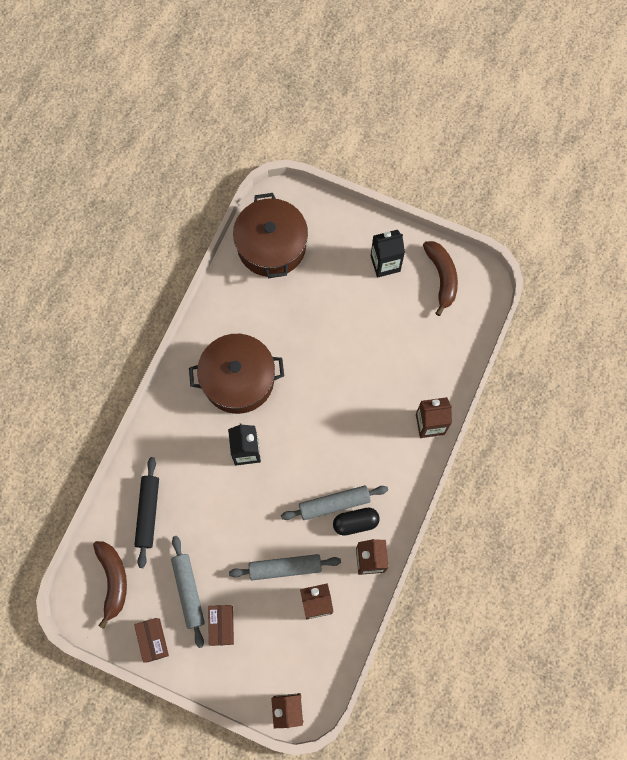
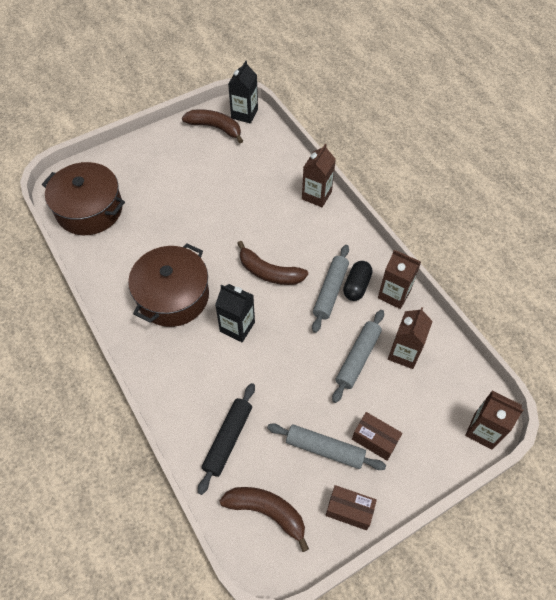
camera: 55 degrees left, 15 degrees down
black rolling pin [134,457,159,568] -> black rolling pin turned 75 degrees clockwise [198,383,255,495]
black carton [371,230,405,278] -> black carton moved to [228,60,258,124]
none -> brown banana [237,241,308,285]

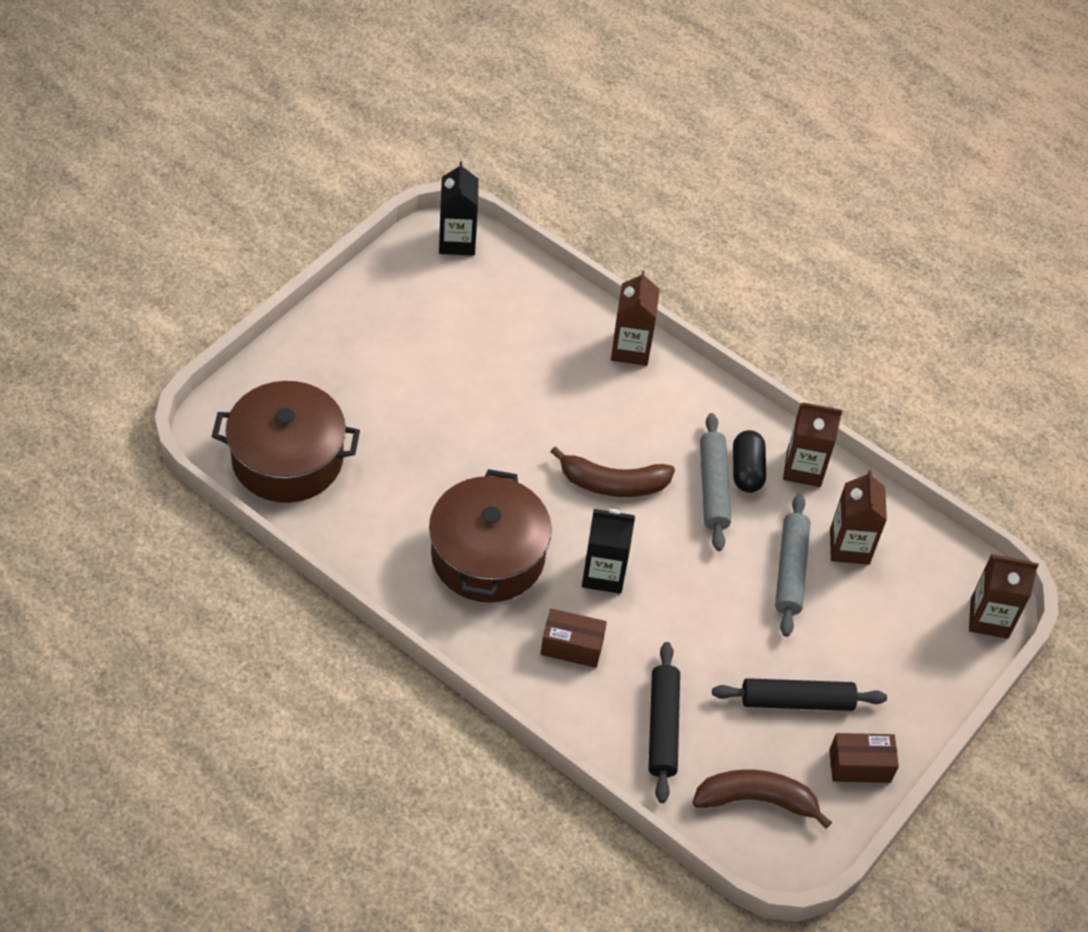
camera: 25 degrees left, 5 degrees down
brown banana [182,109,243,143] -> none
grey rolling pin [267,423,386,470] -> black rolling pin [712,678,887,711]
brown box [352,412,402,461] -> brown box moved to [541,608,607,668]

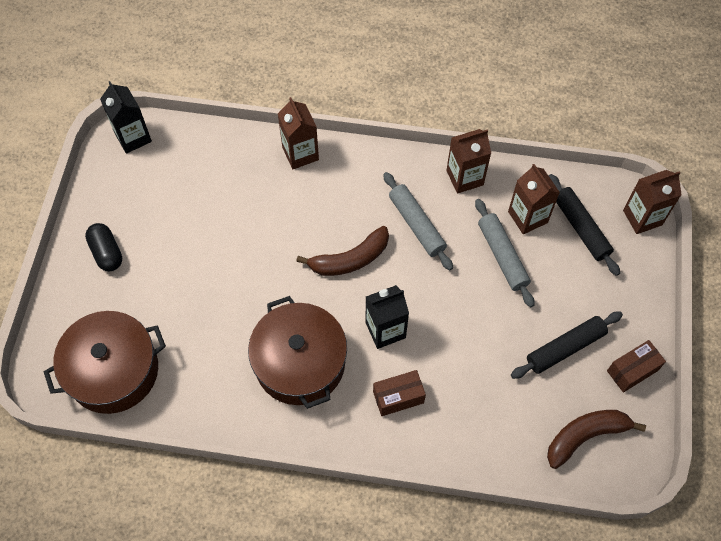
camera: 25 degrees left, 10 degrees up
black rolling pin [649,642,680,803] -> black rolling pin moved to [549,174,620,276]
black capsule [733,430,766,493] -> black capsule moved to [85,223,122,271]

